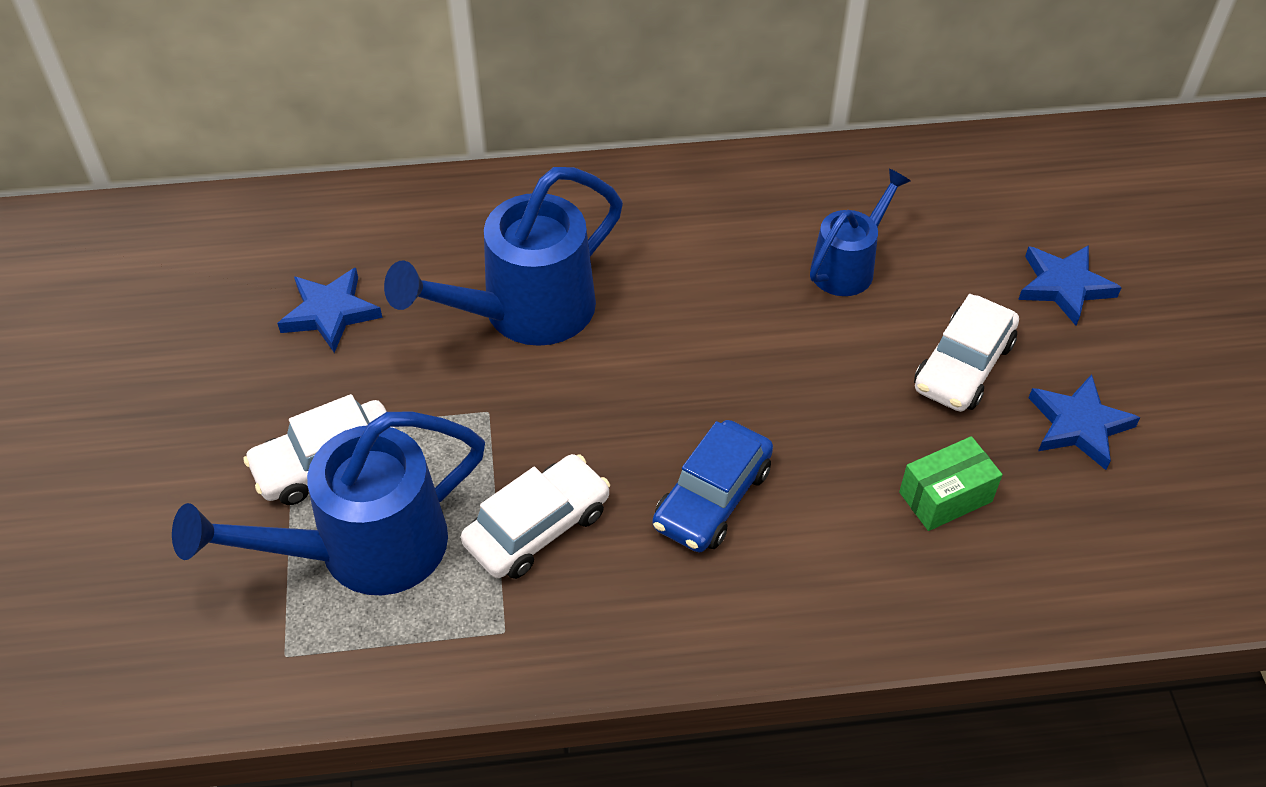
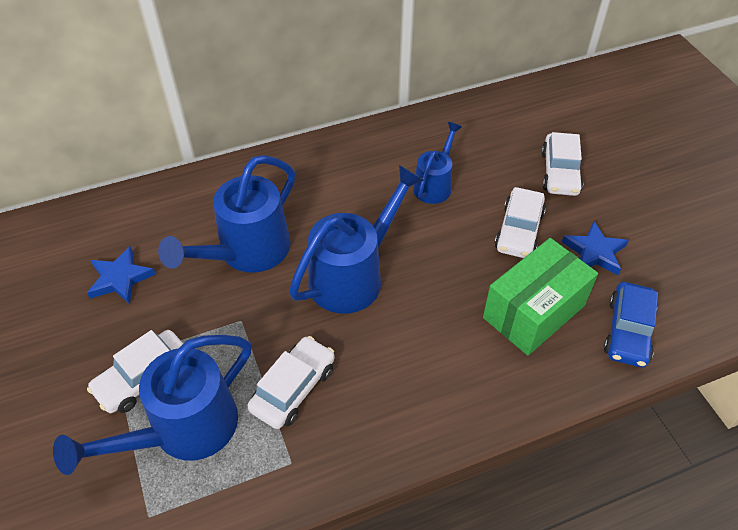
camera: 15 degrees left, 0 degrees up
blue car [653,420,773,552] -> blue car moved to [604,282,658,368]
green box [899,436,1003,531] -> green box [483,238,598,355], size x1.85
blue star [1018,245,1122,326] -> white car [541,132,583,196]
none -> blue watering can [289,165,424,314]

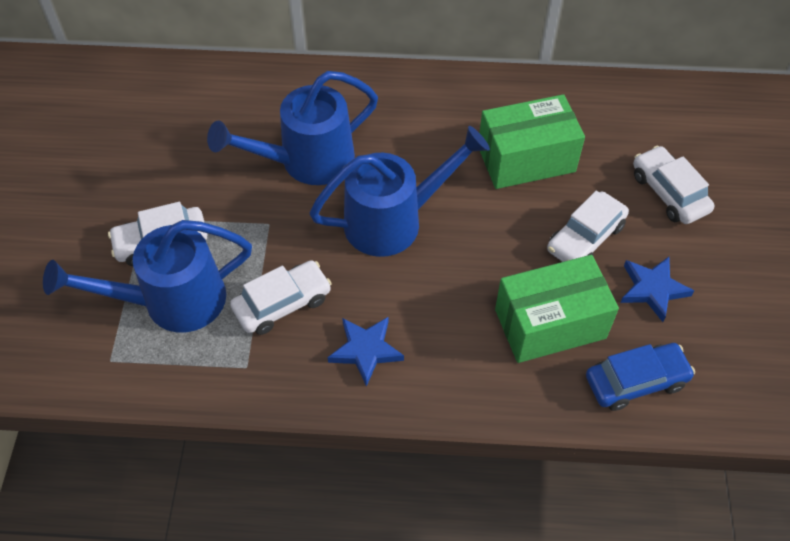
camera: 25 degrees right, 5 degrees up
blue star [87,246,156,304] -> blue star moved to [328,317,404,387]
blue watering can [413,122,462,204] -> green box [480,94,585,189]
white car [541,132,583,196] -> white car turned 120 degrees clockwise [633,146,714,224]
blue car [604,282,658,368] -> blue car turned 150 degrees counterclockwise [586,343,695,411]

